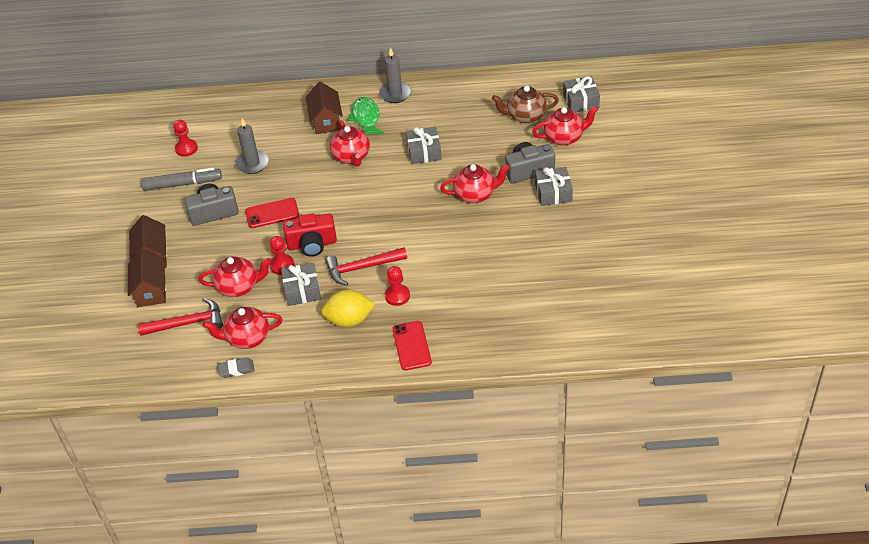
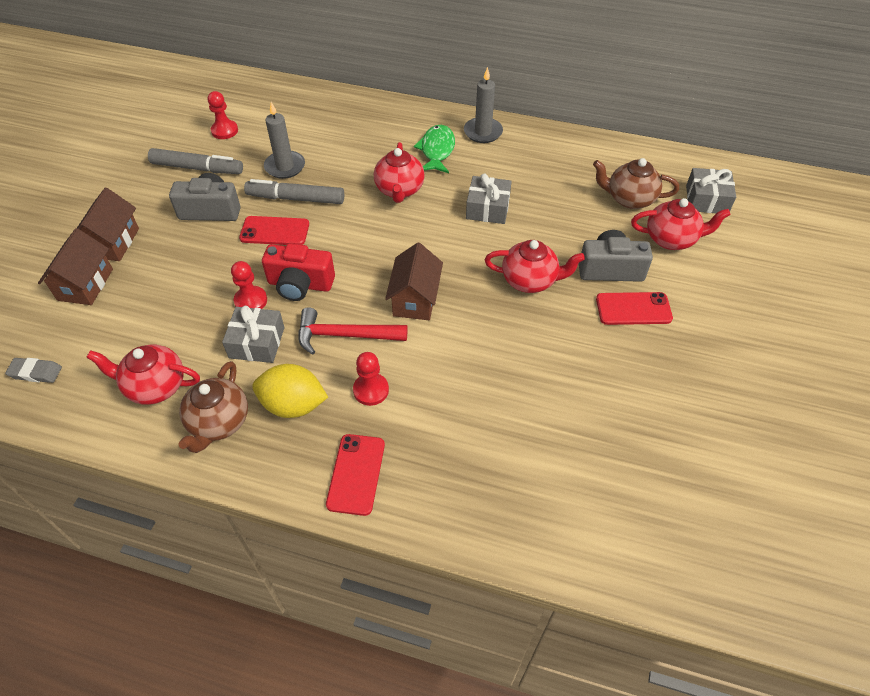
camera: 15 degrees right, 5 degrees up
red hammer [138,298,223,336] -> none
red teapot [199,256,271,297] -> none
grey eraser [217,358,255,378] -> grey eraser moved to [5,358,62,383]
brown house [306,82,343,134] -> brown house moved to [385,243,443,320]
grey gift [535,167,573,206] -> red phone [596,292,673,325]
none -> brown teapot [178,361,248,453]
none -> grey marker [244,179,344,204]

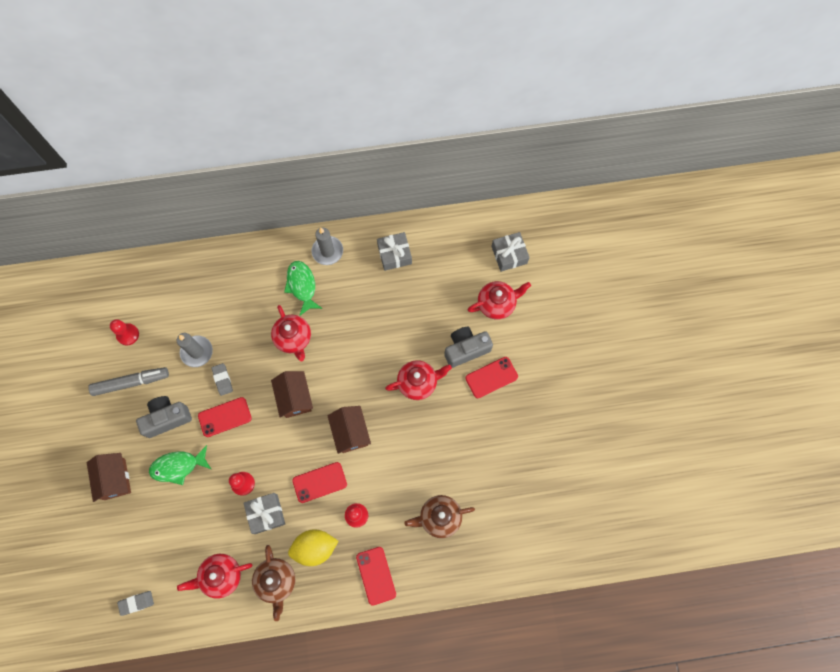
camera: 25 degrees left, 20 degrees up
brown house [38,228,113,305] -> brown house moved to [271,371,313,418]
grey marker [244,179,344,204] -> grey eraser [211,363,233,396]
red camera [262,243,335,301] -> none
red hammer [298,307,408,355] -> red phone [292,462,347,503]
grey gift [466,174,512,224] -> grey gift moved to [377,232,412,271]
brown teapot [593,158,679,209] -> brown teapot moved to [404,495,475,538]
none -> green fish [149,445,211,485]

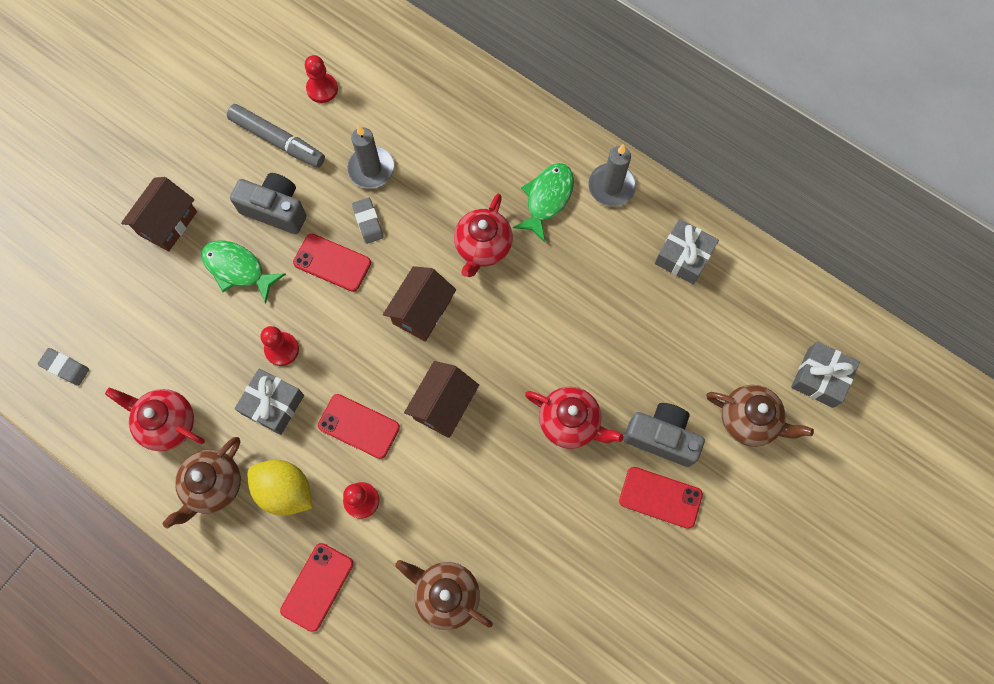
camera: 45 degrees right, 0 degrees up
grey eraser [211,363,233,396] -> grey eraser turned 45 degrees counterclockwise [352,198,384,244]
red teapot [468,281,531,319] -> brown teapot [706,385,814,447]

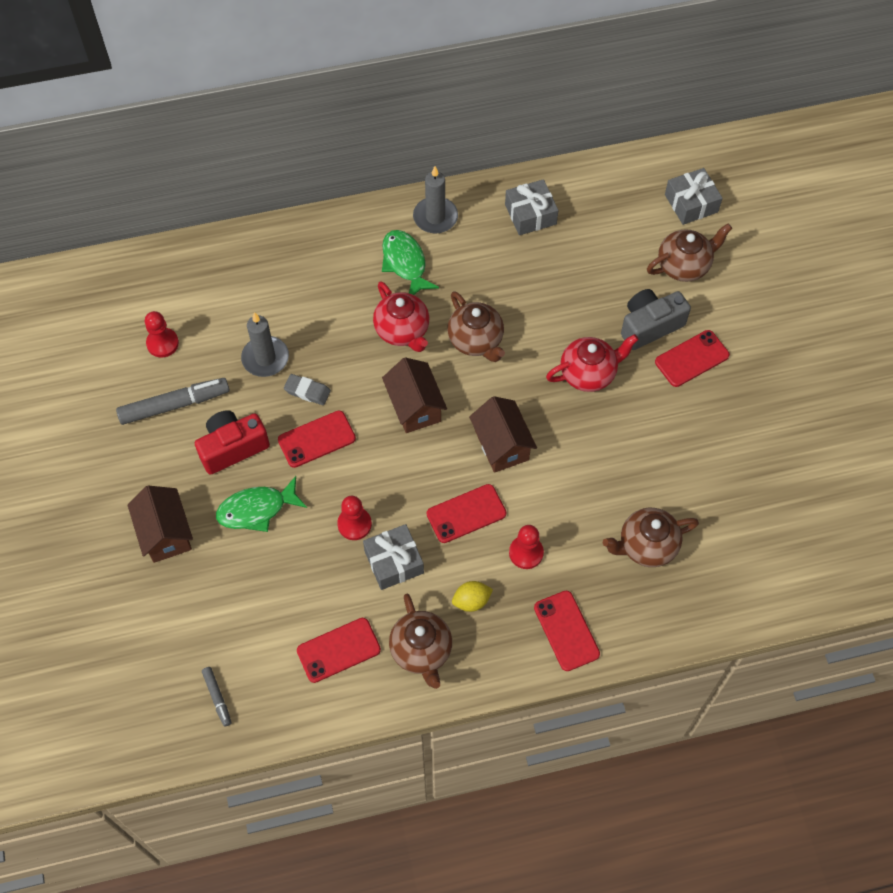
camera: 50 degrees left, 10 degrees down
grey eraser [37,348,89,386] -> grey marker [202,667,231,727]
red teapot [105,387,205,451] -> red phone [297,618,381,683]
grey camera [230,173,306,234] -> red camera [195,410,270,475]
yellow lemon [247,460,313,516] -> yellow lemon [452,581,493,612], size x0.58
none -> brown teapot [447,291,505,362]

